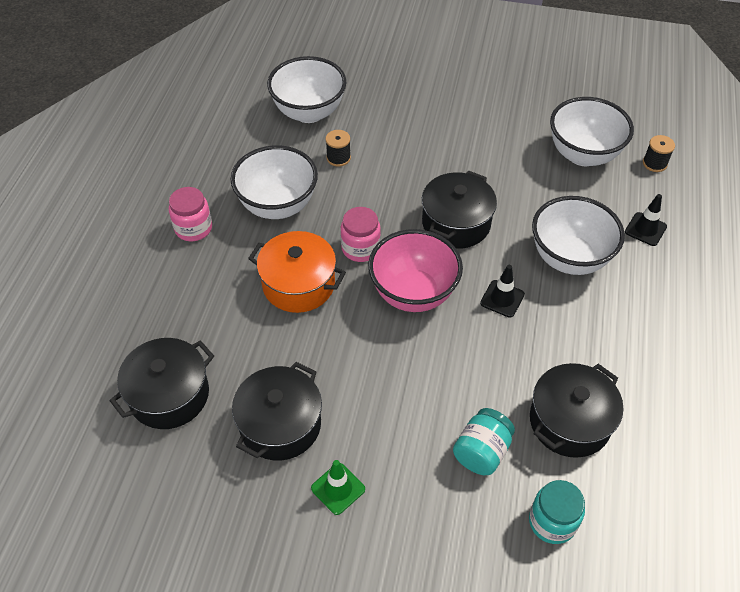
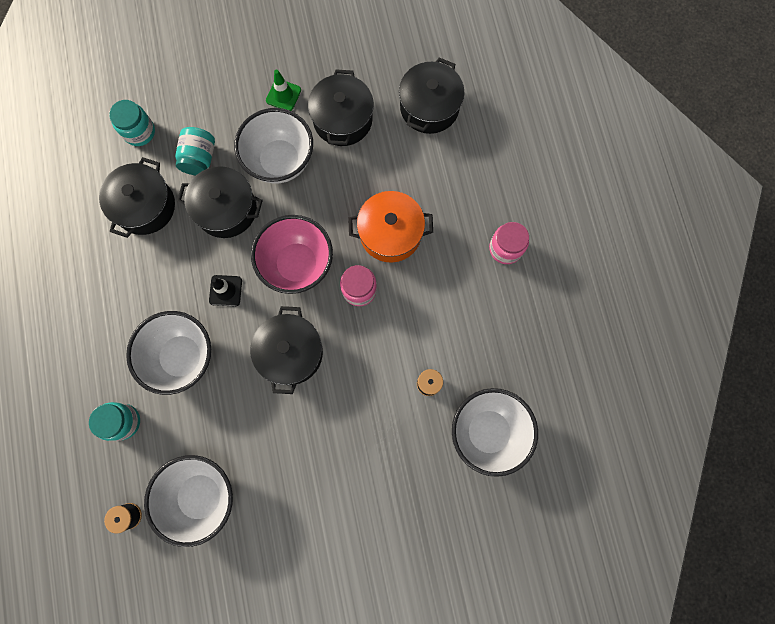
camera: 155 degrees right, 25 degrees up
white bowl [230,145,318,219] -> white bowl moved to [234,108,313,184]
black traffic cone [625,194,667,246] -> turquoise jar [89,402,140,441]
none -> black pot [177,166,263,238]

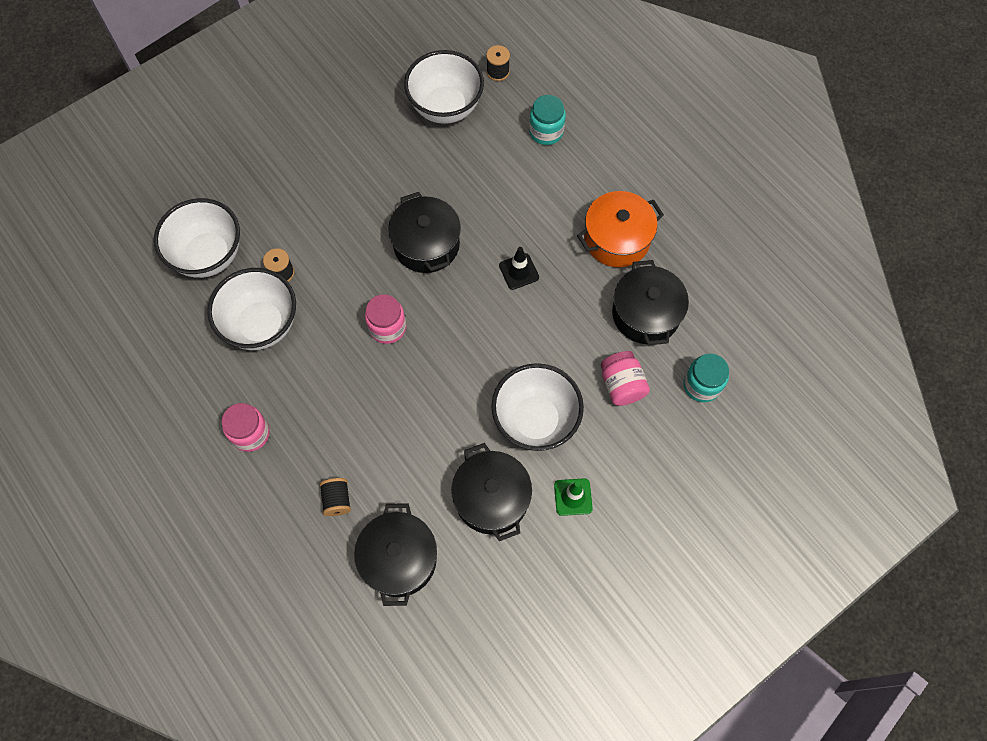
camera: 155 degrees right, 10 degrees down
white bowl [126,311,211,395] -> white bowl moved to [207,268,296,350]
turquoise jar [175,127,215,176] -> pink jar [601,351,650,406]
black pot [177,166,263,238] -> none
pink bowl [251,215,333,294] -> none
orange pot [348,191,433,263] -> orange pot moved to [577,191,664,267]
none -> black spool [319,478,351,516]

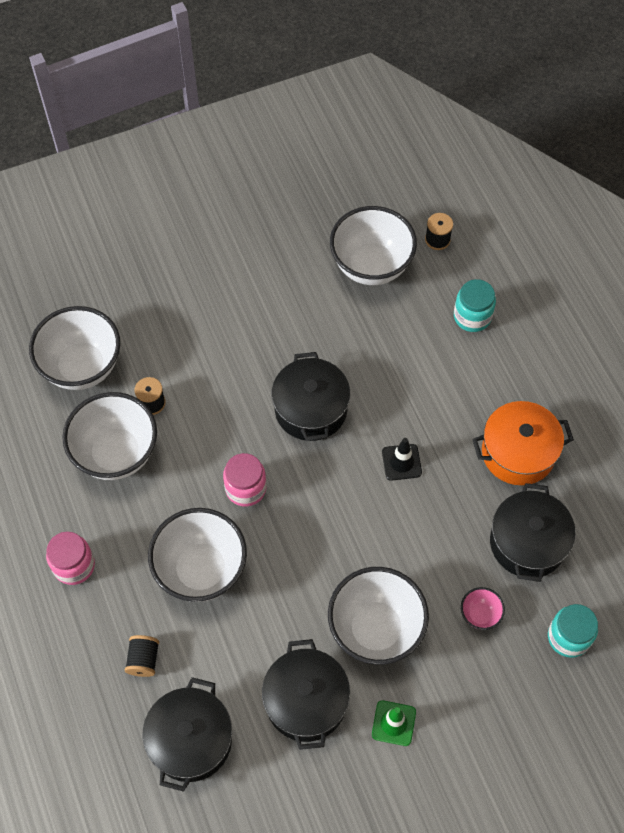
camera: 15 degrees right, 5 degrees down
pink jar [601,351,650,406] -> pink bowl [461,587,505,630]
none -> white bowl [148,508,247,602]

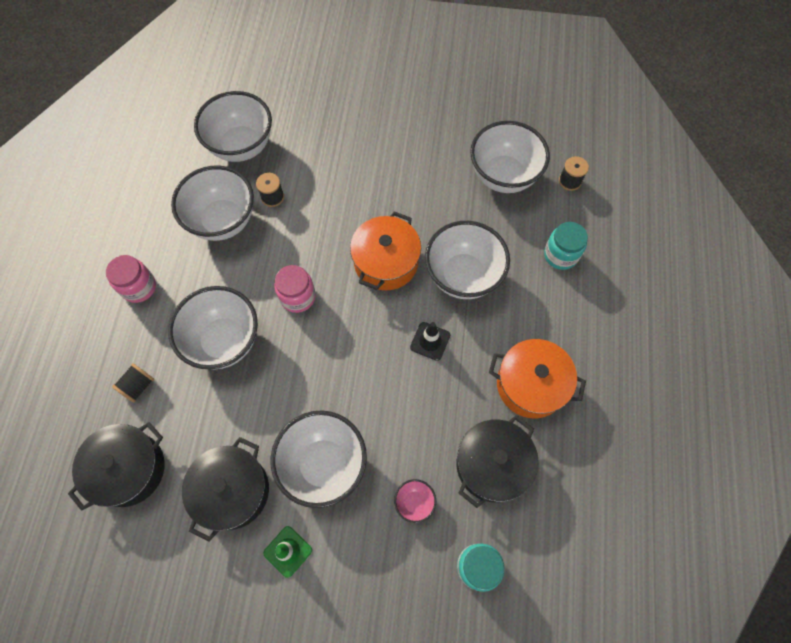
camera: 30 degrees right, 5 degrees up
black pot [272,352,350,441] -> orange pot [350,211,421,291]
none -> white bowl [425,221,510,299]

